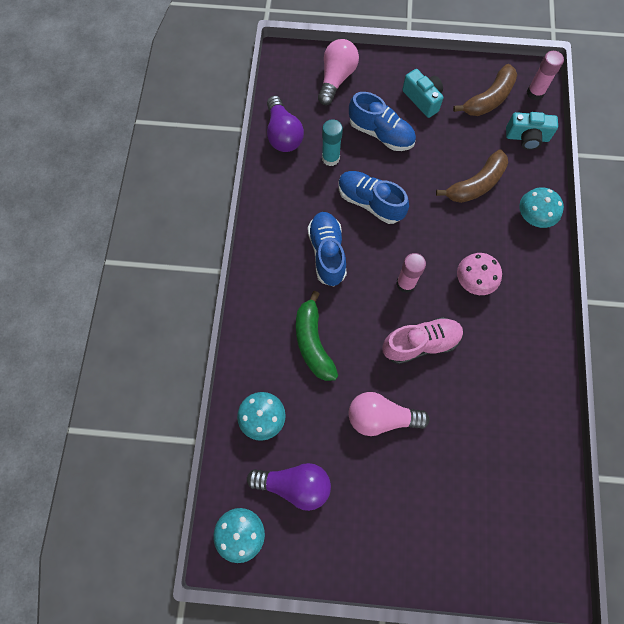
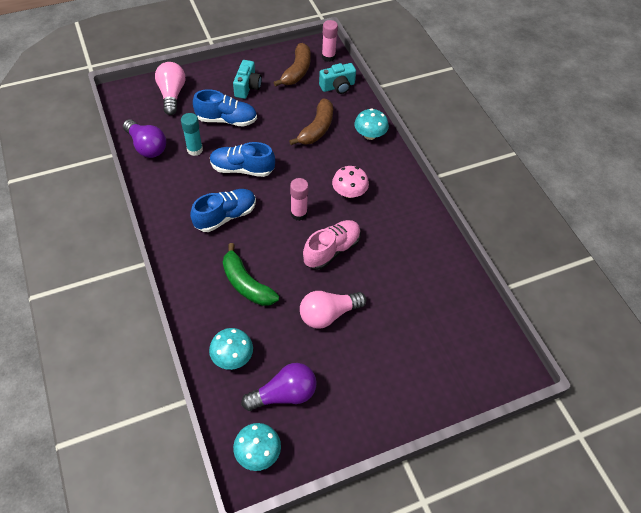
camera: 30 degrees left, 15 degrees down
blue shoe [308,212,347,287] -> blue shoe turned 90 degrees clockwise [190,189,256,232]
turquoise camera [402,69,443,118] -> turquoise camera turned 75 degrees clockwise [233,60,262,99]

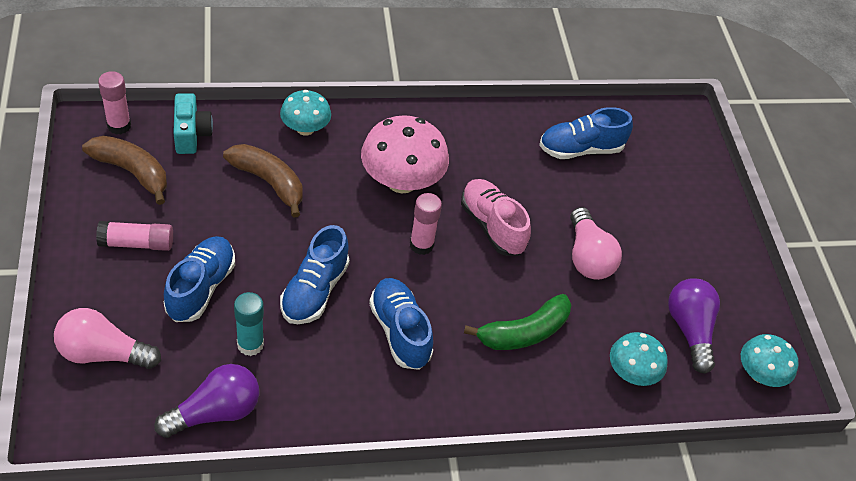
camera: 80 degrees left, 5 degrees down
turquoise camera [233,60,262,99] -> pink glue stick [96,221,173,251]
pink mushroom [332,166,369,198] -> pink mushroom [361,115,449,193], size x1.67
none -> blue shoe [539,107,633,159]

